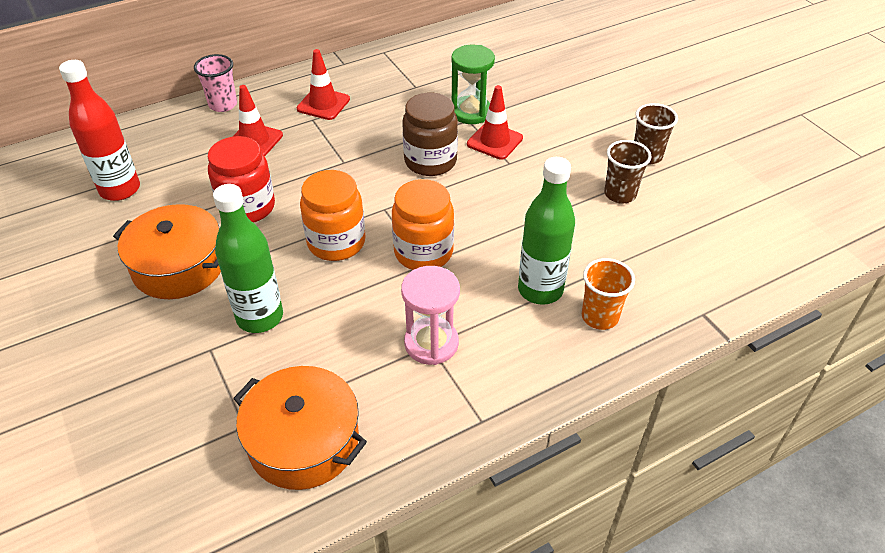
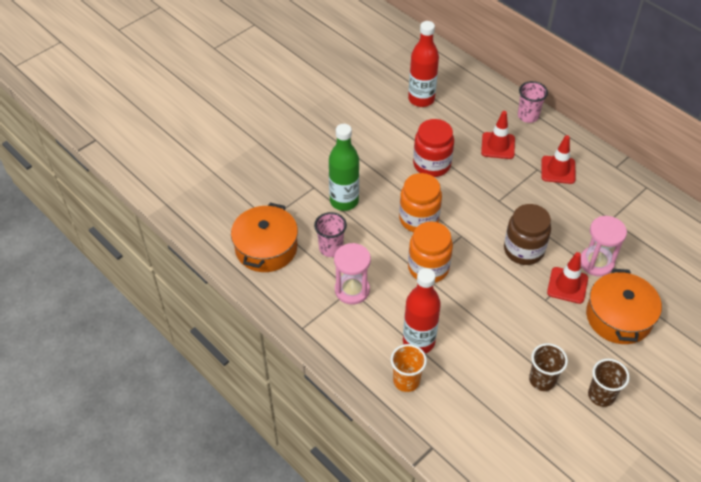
camera: 75 degrees right, 5 degrees up
orange pot [113,204,221,299] -> orange pot moved to [586,269,662,344]
green hourglass [452,45,495,124] -> pink hourglass [581,216,627,276]
green bottle [518,157,575,305] -> red bottle [403,268,441,353]
none -> pink cup [314,212,347,257]

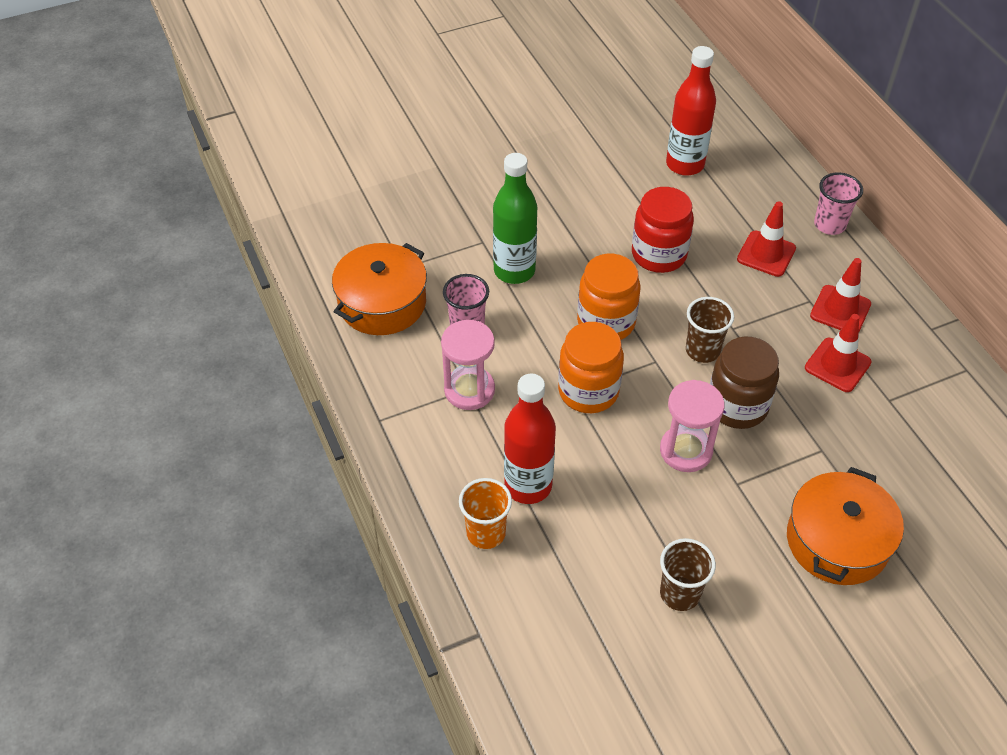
camera: 20 degrees right, 0 degrees up
red traffic cone [547,252,588,304] -> red traffic cone moved to [805,314,871,392]
pink hourglass [581,216,627,276] -> pink hourglass moved to [660,380,724,472]
brown cup [588,359,630,407] -> brown cup moved to [686,297,734,363]

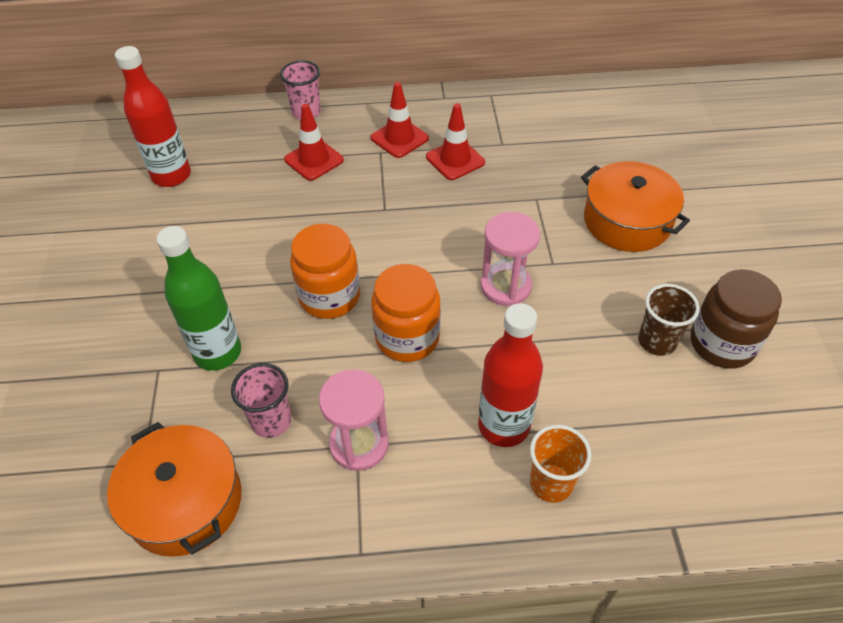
camera: 70 degrees left, 0 degrees up
red jar [632,187,694,273] -> none
brown cup [686,297,734,363] -> none
brown jar [710,336,779,429] -> brown jar moved to [691,269,782,369]

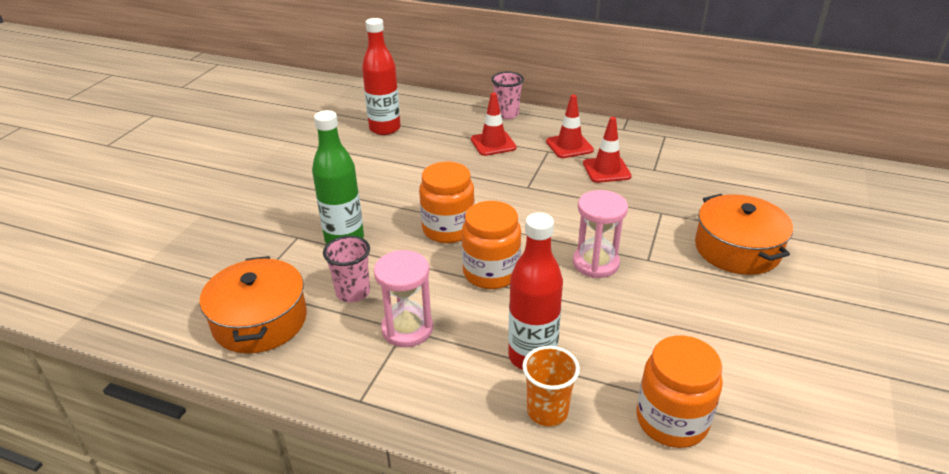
camera: 25 degrees right, 15 degrees down
brown cup [638,284,700,356] -> none
brown jar [691,269,782,369] -> none
none -> orange jar [637,335,723,448]

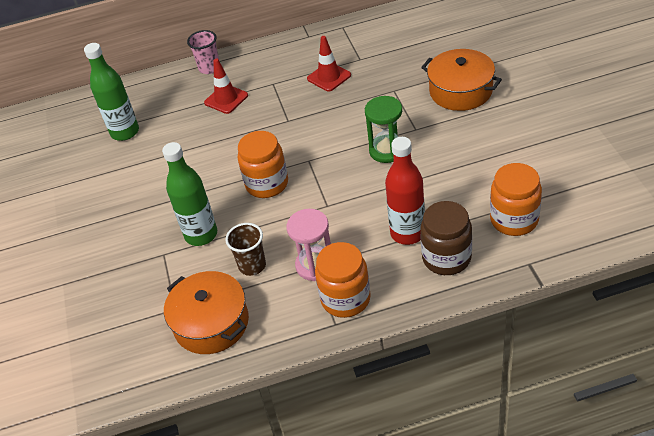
camera: 30 degrees left, 10 degrees up
pink cup [323,236,370,303] -> brown cup [225,223,266,276]
red bottle [362,18,401,135] -> green bottle [84,43,139,141]
orange jar [462,201,521,289] -> orange jar moved to [315,242,371,318]
orange cup [522,346,580,426] -> brown jar [420,201,472,275]
red traffic cone [546,95,594,158] -> none
pink hourglass [573,190,628,278] -> green hourglass [365,96,402,163]

